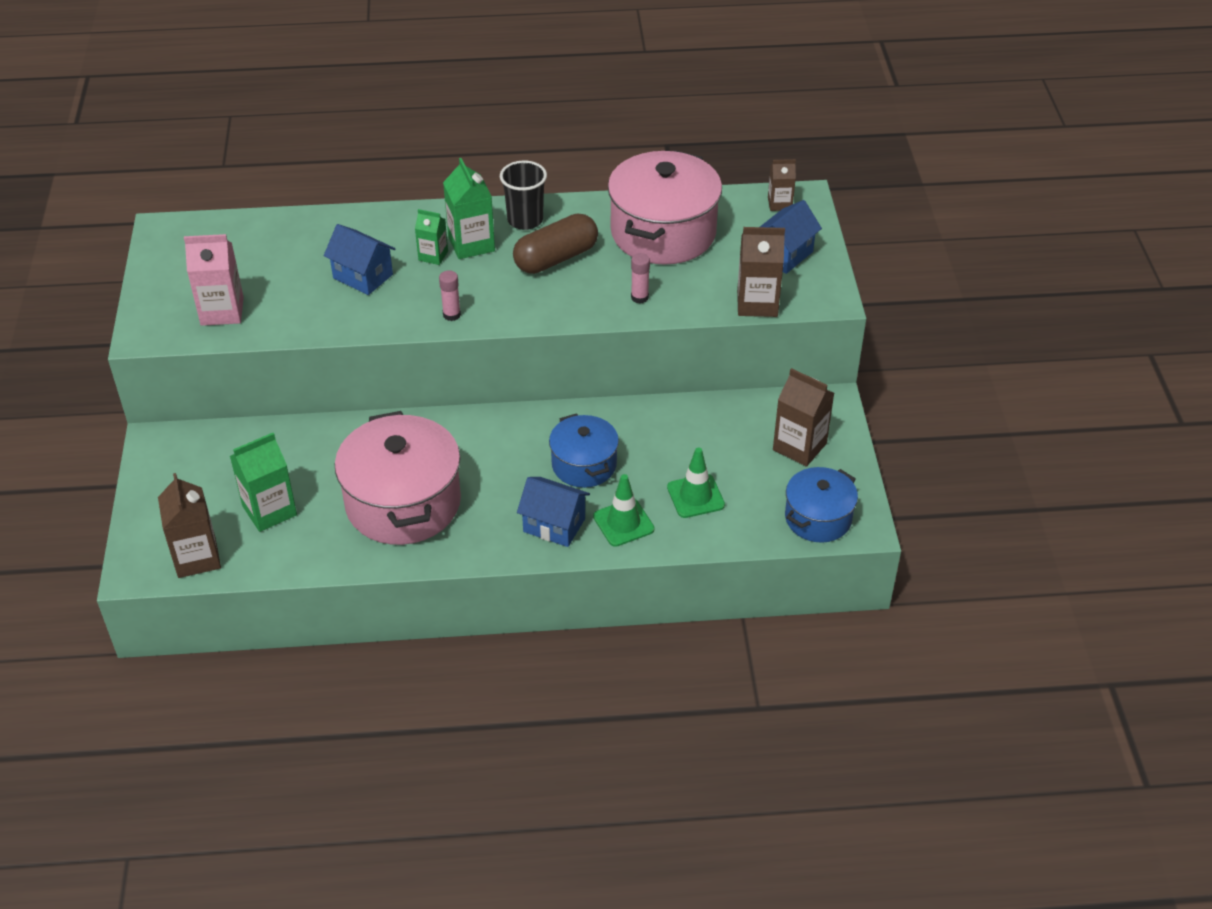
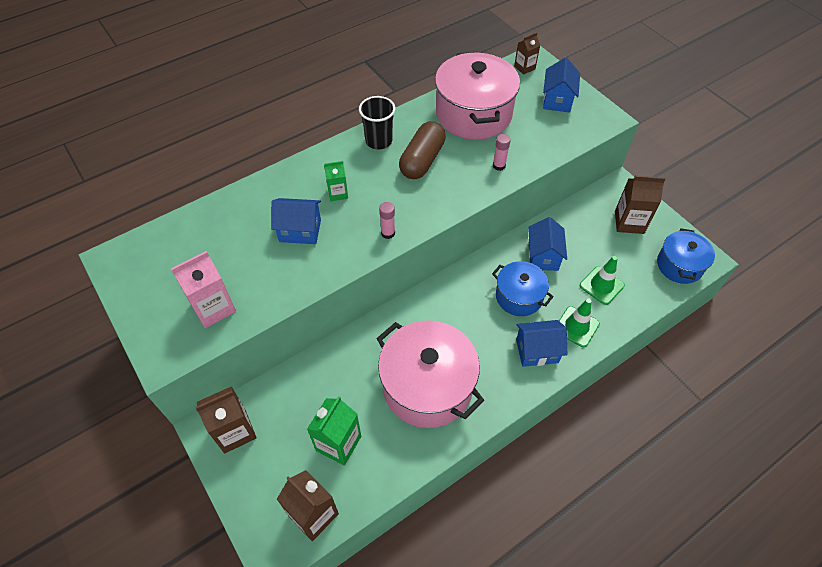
camera: 30 degrees left, 10 degrees up
green carton [443,158,495,259] -> none
brown carton [737,227,785,317] -> brown carton moved to [195,386,256,453]
none -> blue house [528,217,567,271]

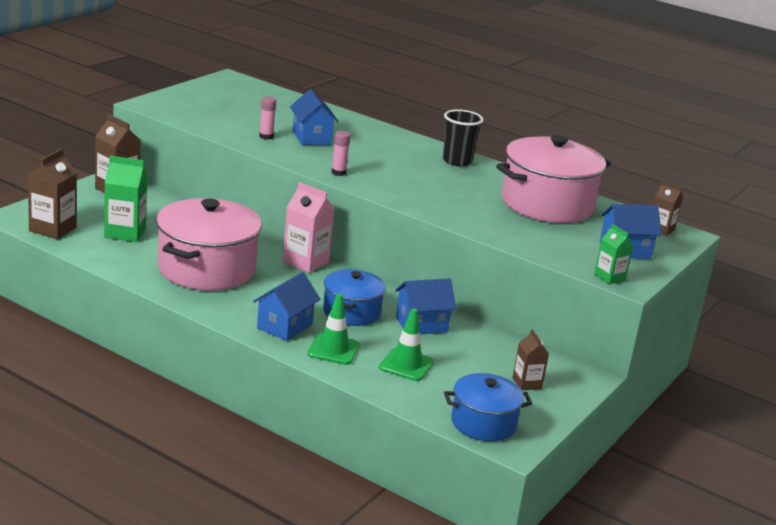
camera: 65 degrees right, 30 degrees down
pink carton [171,251,236,328] -> pink carton moved to [283,182,335,273]
green carton [324,161,348,201] -> green carton moved to [594,224,633,285]
brown capsule [399,121,446,179] -> none
pink glue stick [493,134,511,171] -> pink glue stick moved to [259,96,276,140]
blue house [516,320,567,367] -> blue house turned 60 degrees clockwise [253,272,321,341]
brown carton [615,175,666,234] -> brown carton [512,329,549,390], size x0.60

